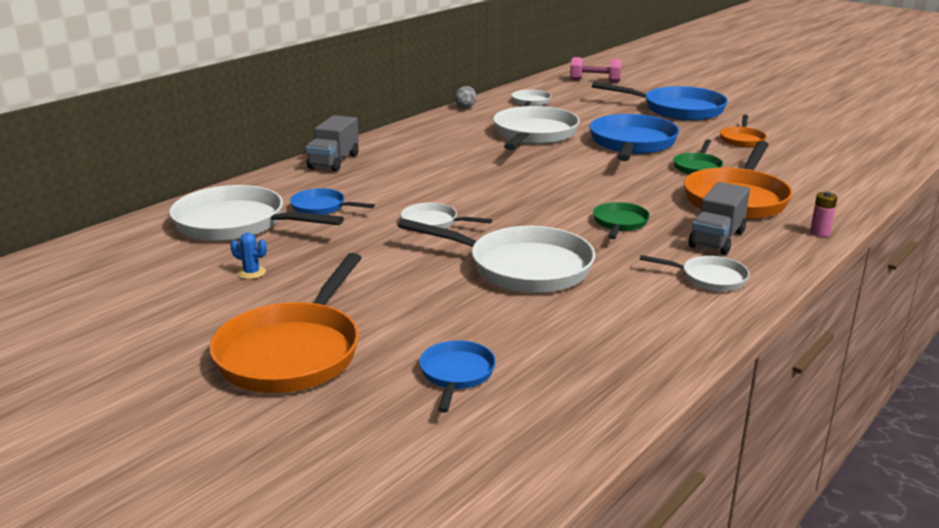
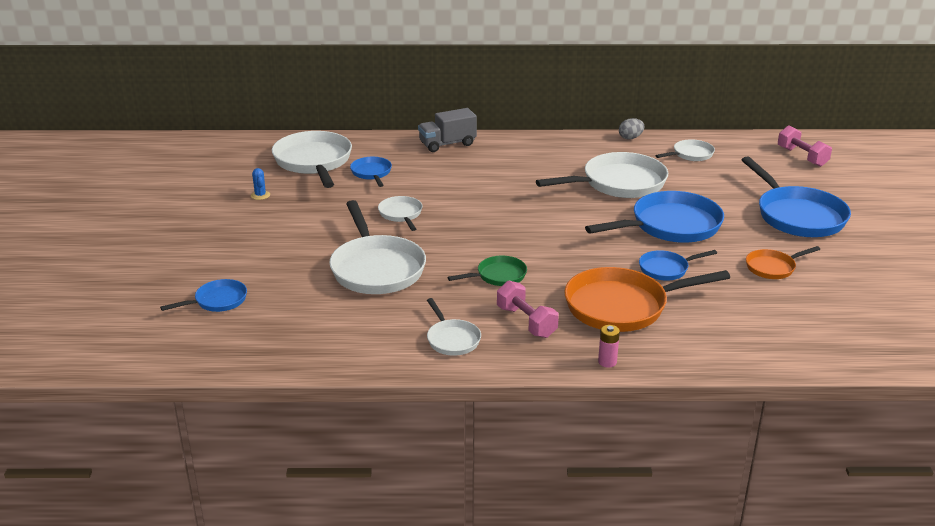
camera: 50 degrees right, 5 degrees up
orange pan [209,253,362,393] -> none
green pan [673,139,723,174] -> blue pan [639,250,717,281]
grey truck [688,182,750,255] -> pink dumbbell [497,281,559,338]

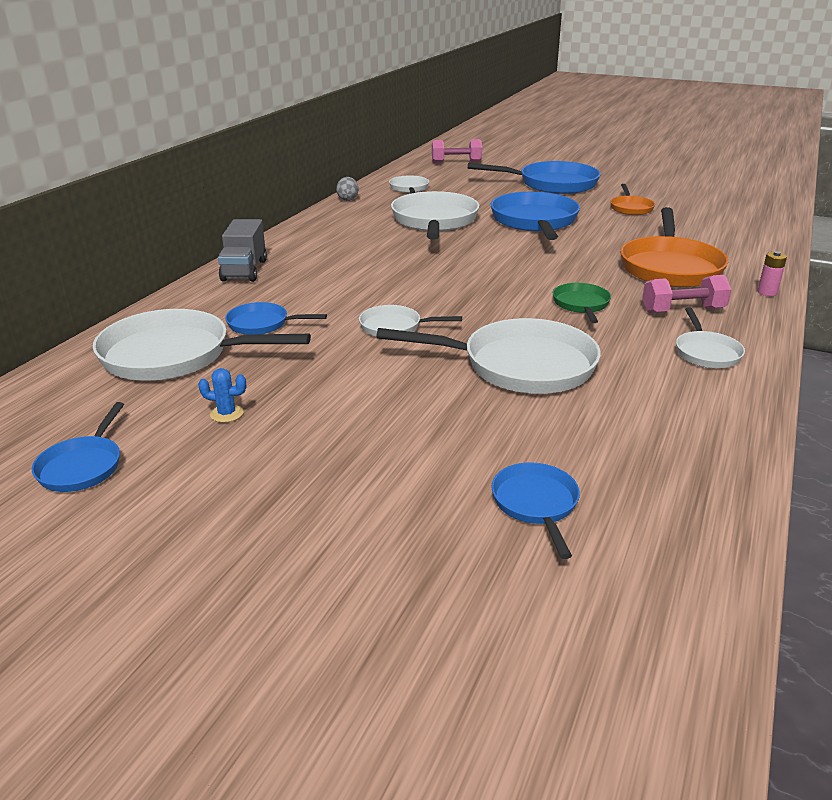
camera: 65 degrees left, 0 degrees up
white pan [427,298,481,356] -> white pan turned 90 degrees clockwise [676,307,745,368]
blue pan [639,250,717,281] -> blue pan moved to [31,402,124,492]

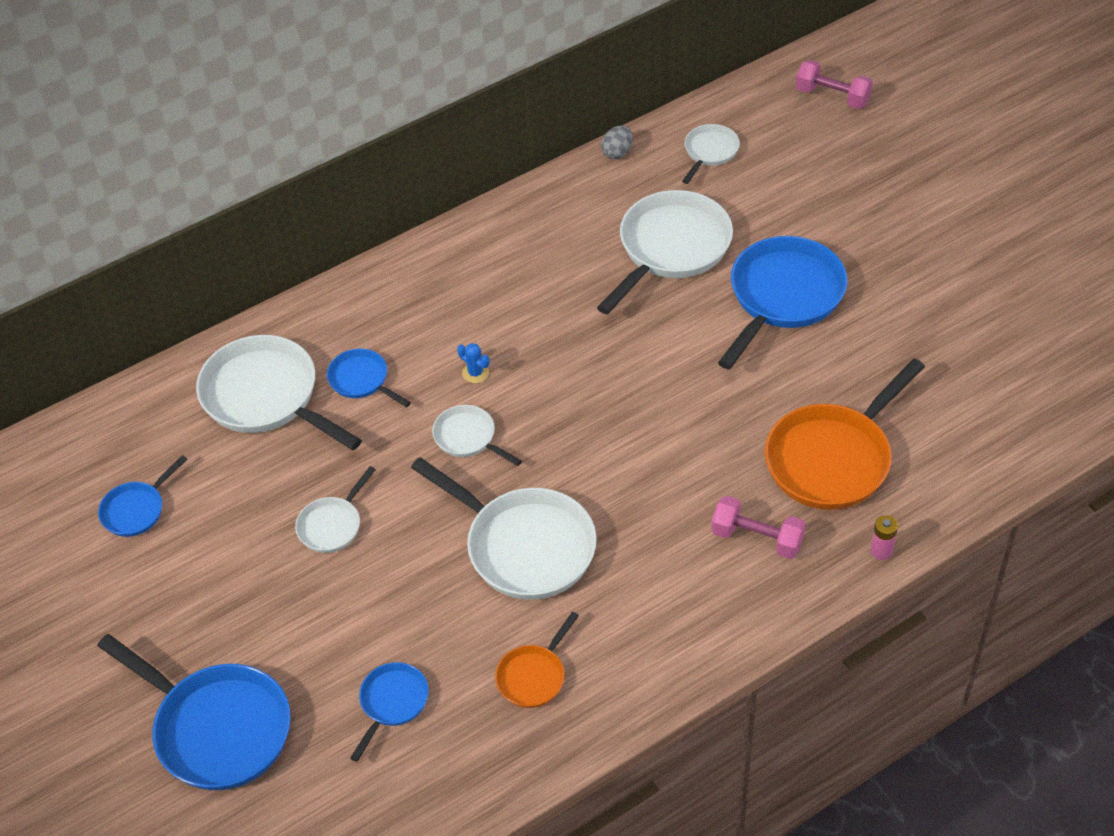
camera: 35 degrees right, 20 degrees up
blue cactus [198,368,246,423] -> blue cactus moved to [457,343,490,383]
grey truck [218,219,267,282] -> none
blue pan [468,161,601,194] -> blue pan moved to [97,634,291,790]
green pan [552,283,611,323] -> none
orange pan [610,184,655,215] -> orange pan moved to [495,612,579,708]
white pan [676,307,745,368] -> white pan moved to [295,466,376,553]

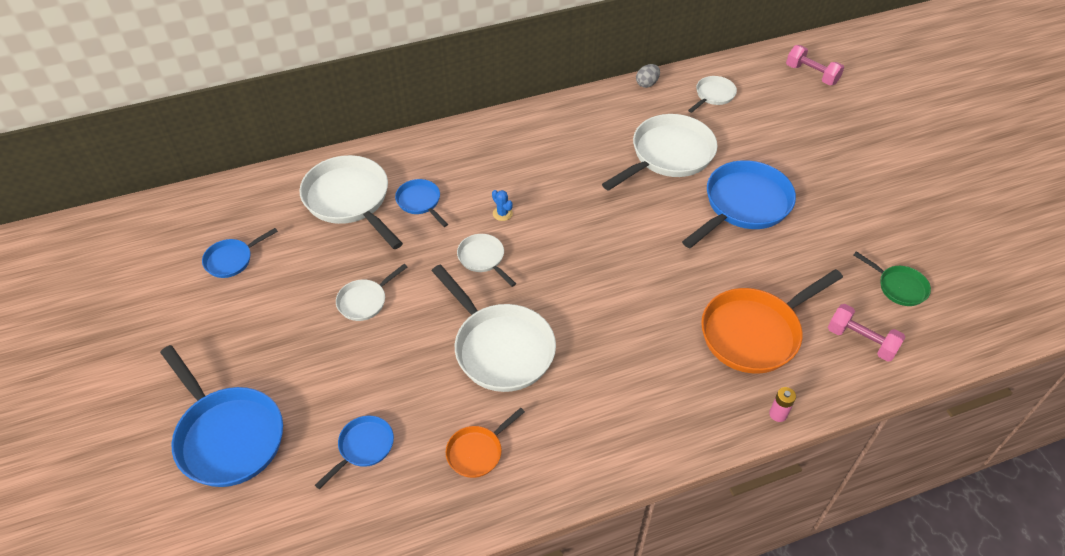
camera: 10 degrees right, 0 degrees up
pink dumbbell [711,496,806,559] -> pink dumbbell moved to [828,304,905,362]
none -> green pan [853,251,931,306]

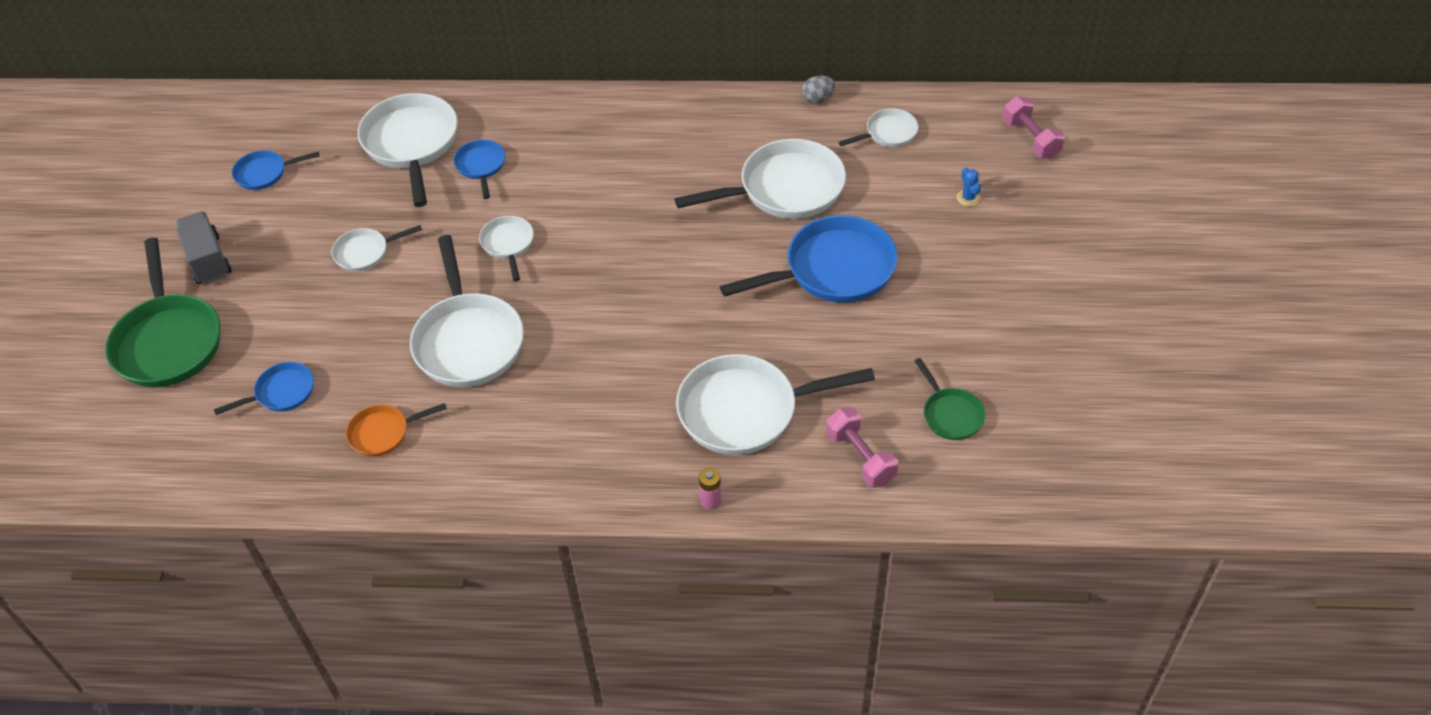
camera: 25 degrees right, 0 degrees up
blue pan [160,345,283,487] -> green pan [105,238,220,387]
blue cactus [492,190,513,221] -> blue cactus moved to [957,168,981,206]
orange pan [701,269,843,374] -> white pan [676,354,875,455]
none -> grey truck [176,211,231,284]

